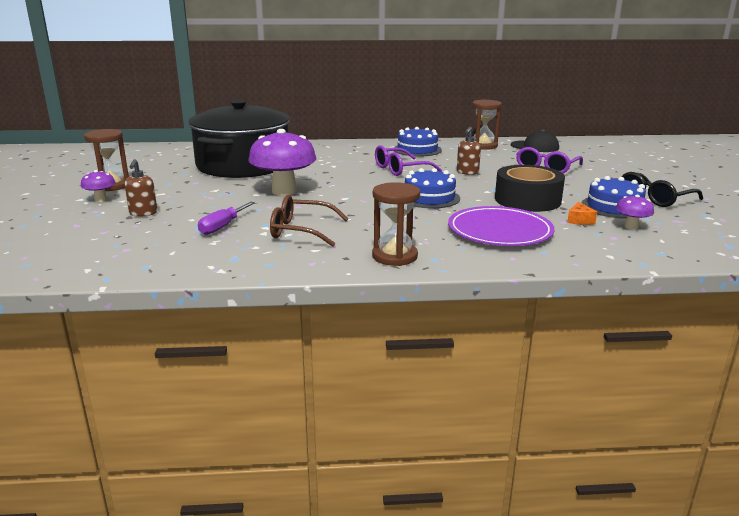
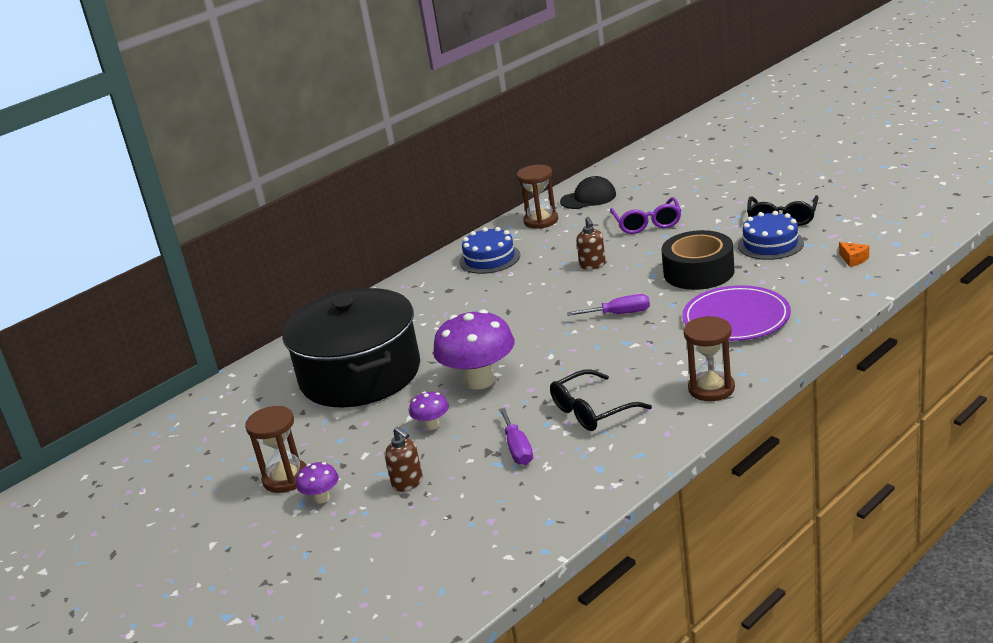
camera: 35 degrees left, 5 degrees up
brown glasses [270,195,348,247] -> black glasses [550,370,652,431]
purple glasses [375,145,442,176] -> none
blue cake [405,168,460,208] -> purple screwdriver [567,294,650,316]
orange cheese [567,202,597,225] -> orange cheese moved to [839,242,869,267]
purple mushroom [616,195,654,230] -> purple mushroom moved to [409,391,449,430]

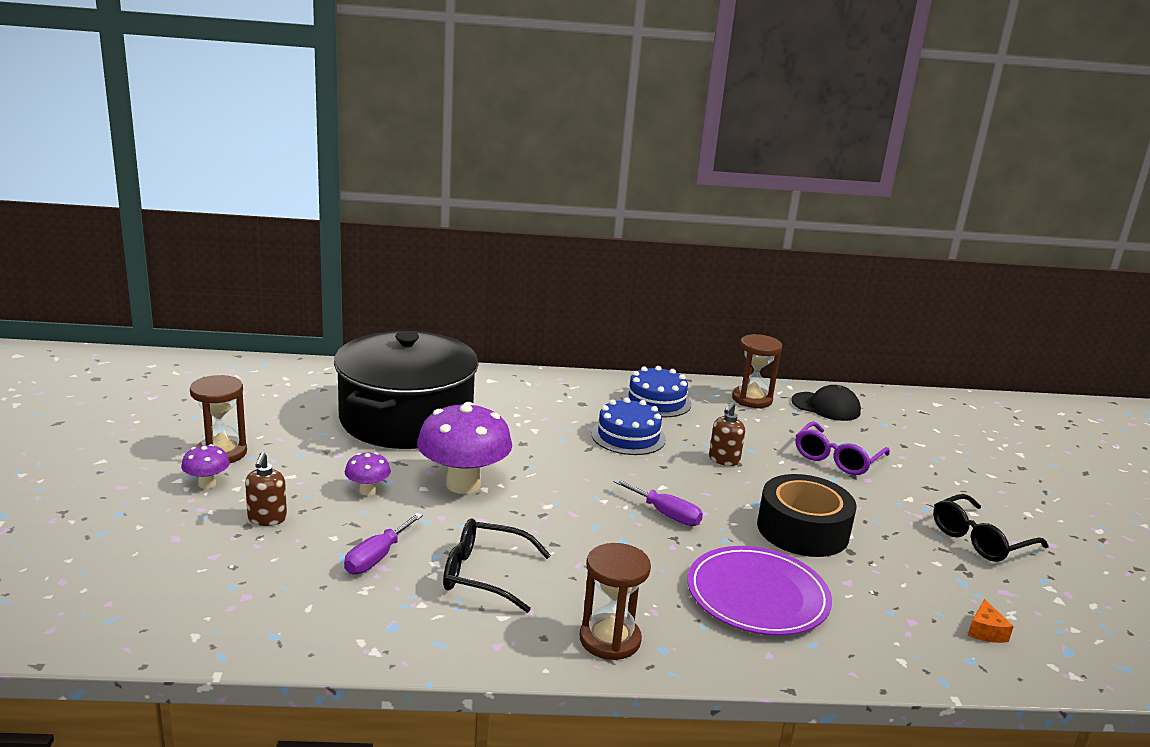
camera: 35 degrees right, 5 degrees down
blue cake [738,211,804,260] -> blue cake moved to [591,398,666,455]

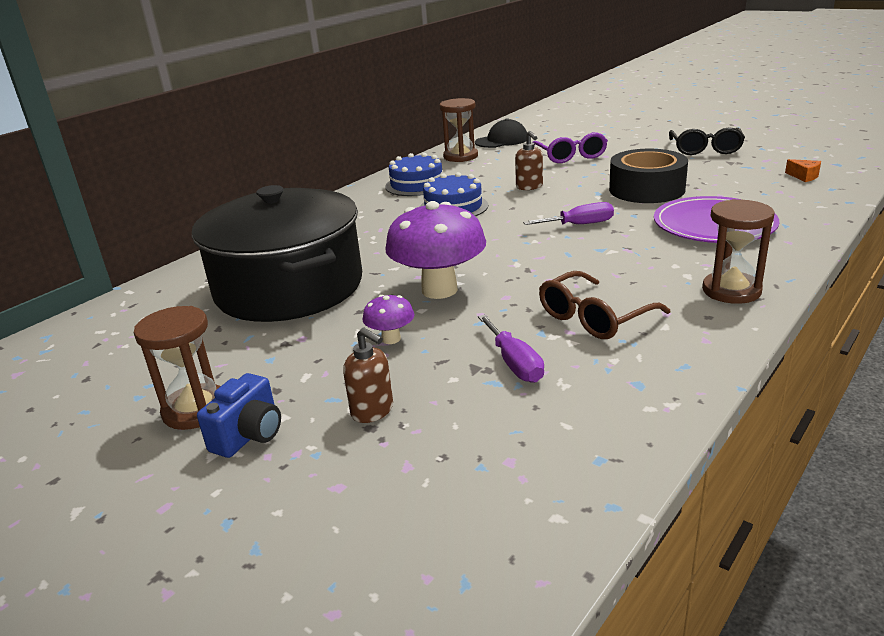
camera: 45 degrees left, 5 degrees up
purple mushroom [181,444,230,489] -> blue camera [197,373,281,458]
black glasses [443,518,551,613] -> brown glasses [539,271,670,339]

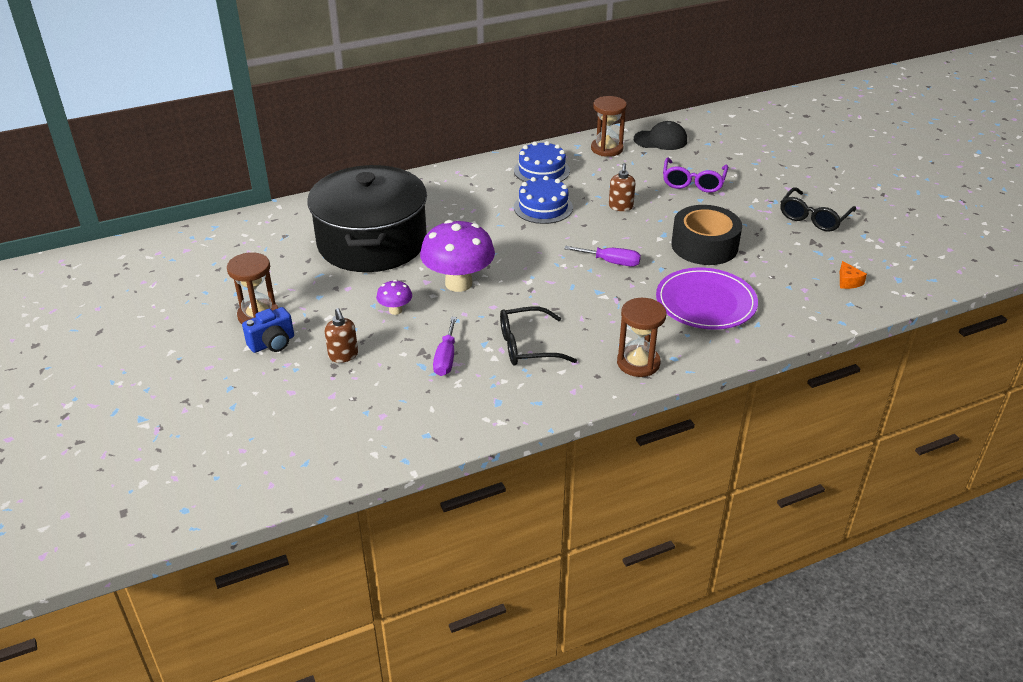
camera: 25 degrees right, 10 degrees up
brown glasses [539,271,670,339] -> black glasses [500,307,577,365]

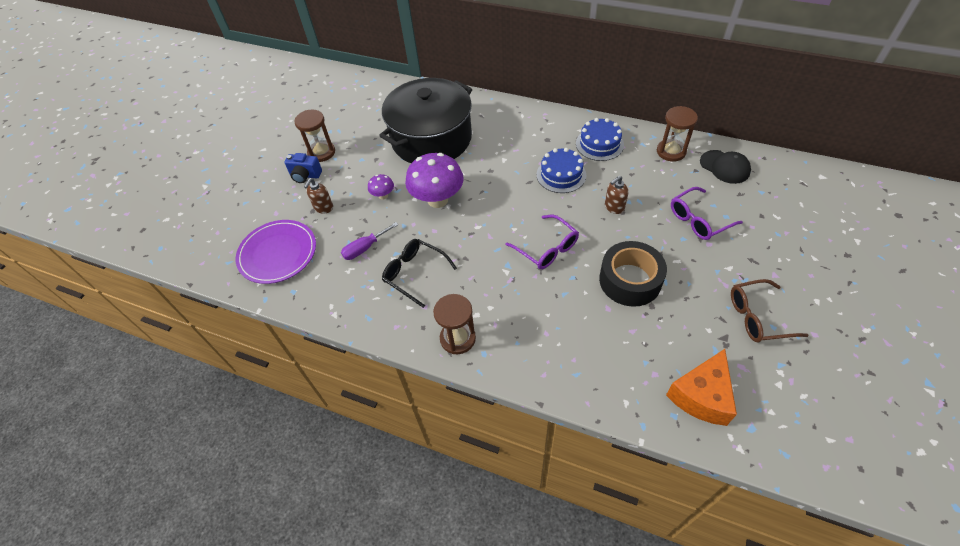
camera: 50 degrees right, 15 degrees up
purple screwdriver [564,246,641,267] -> purple glasses [506,215,579,269]
purple plate [656,267,758,330] -> purple plate moved to [236,220,316,284]
black glasses [780,187,856,232] -> brown glasses [731,279,809,342]
orange cheese [840,261,867,289] -> orange cheese [666,349,737,426], size x2.31

